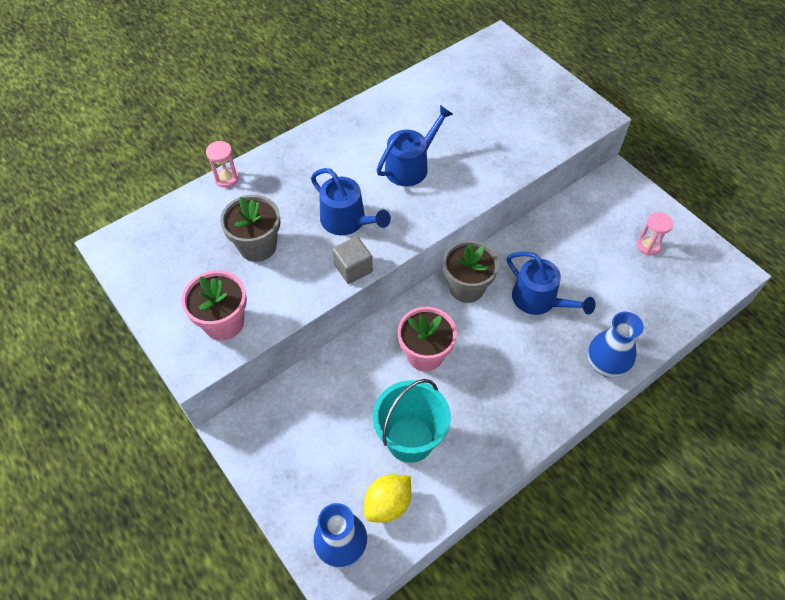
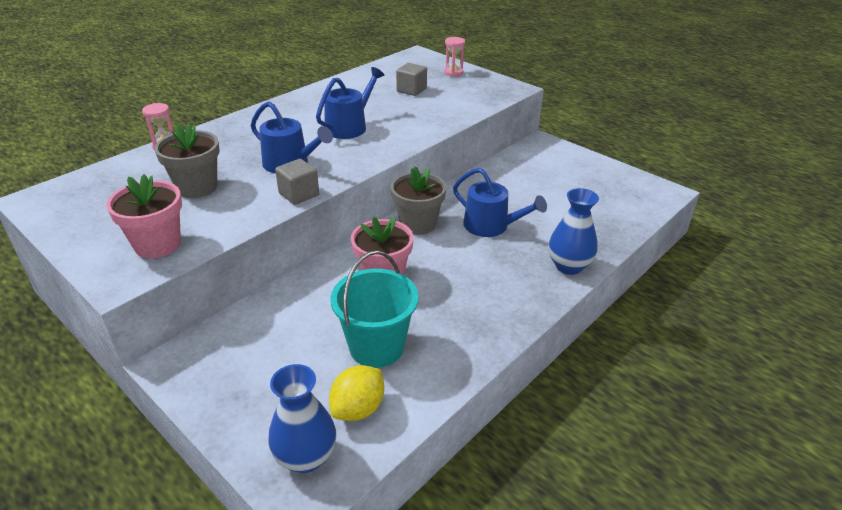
camera: 10 degrees left, 20 degrees down
pink hourglass [637,212,673,255] -> pink hourglass moved to [444,37,465,77]
none -> grey cube [396,63,427,96]

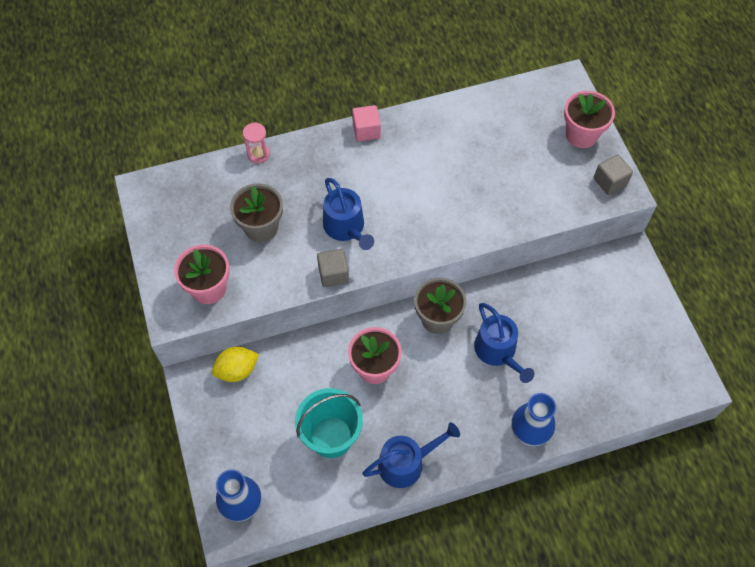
camera: 30 degrees right, 25 degrees up
blue watering can [316,67,384,139] -> blue watering can moved to [362,422,460,488]
yellow lemon [329,365,384,421] -> yellow lemon moved to [212,346,259,382]
grey cube [396,63,427,96] -> grey cube moved to [594,154,633,195]
pink hourglass [444,37,465,77] -> pink flower pot [564,91,615,148]
none -> pink cube [352,105,381,141]

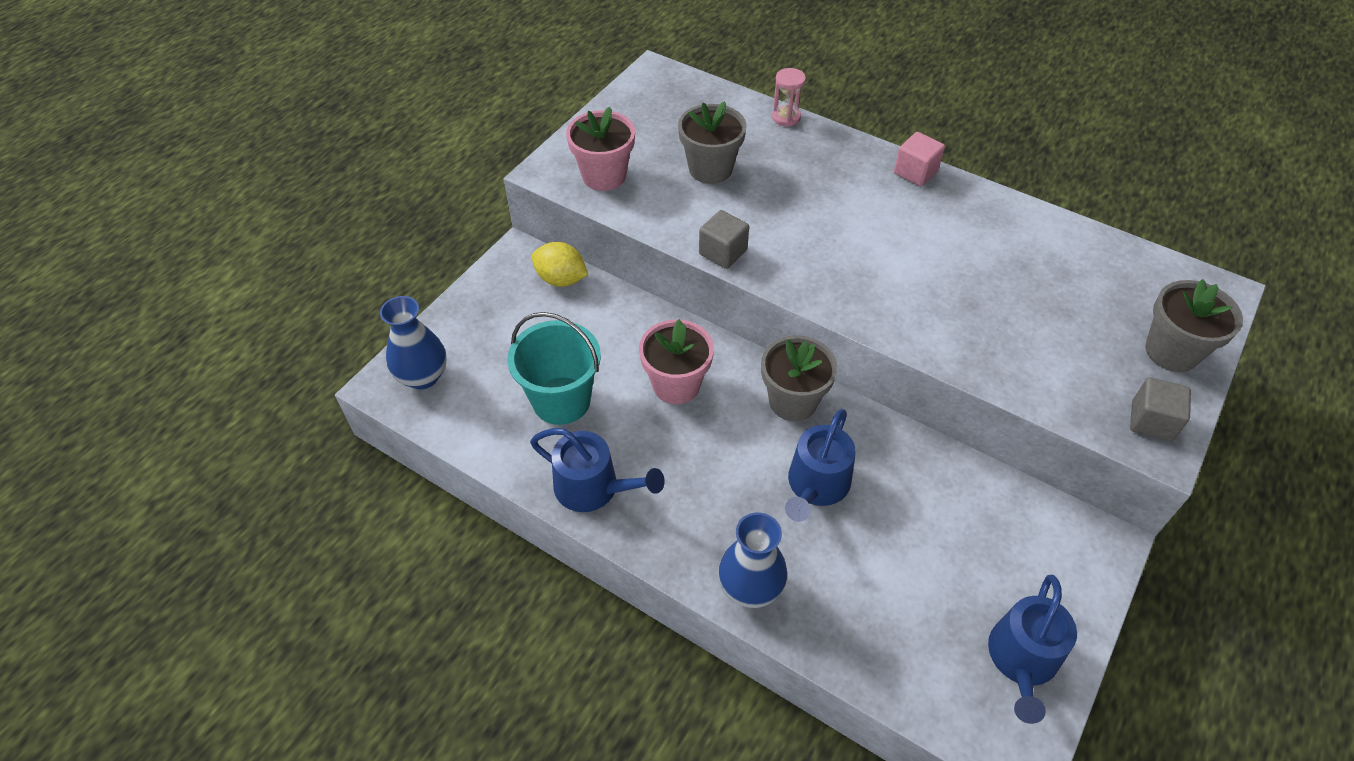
camera: 50 degrees right, 10 degrees down
blue watering can [323,178,374,250] -> blue watering can moved to [988,575,1077,724]
pink flower pot [564,91,615,148] -> grey flower pot [1145,279,1243,372]

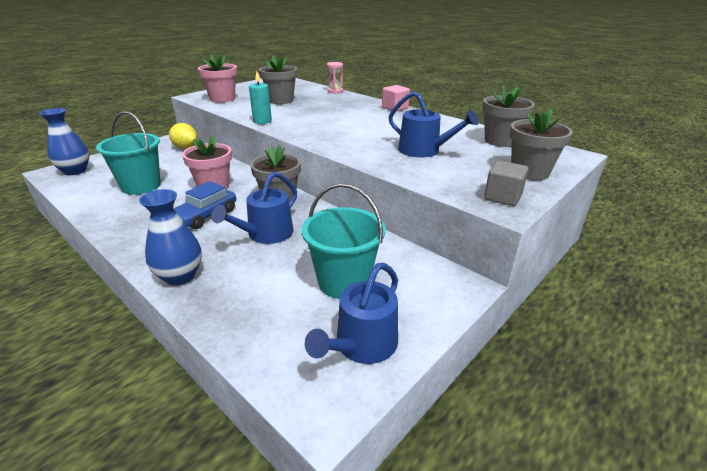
camera: 10 degrees right, 20 degrees down
blue watering can [530,428,665,512] -> blue watering can moved to [389,91,479,157]
grey cube [699,210,749,269] -> turquoise candle [249,72,272,124]
none -> blue car [173,181,236,229]
none -> turquoise bucket [302,183,385,299]
none -> grey flower pot [482,85,535,147]

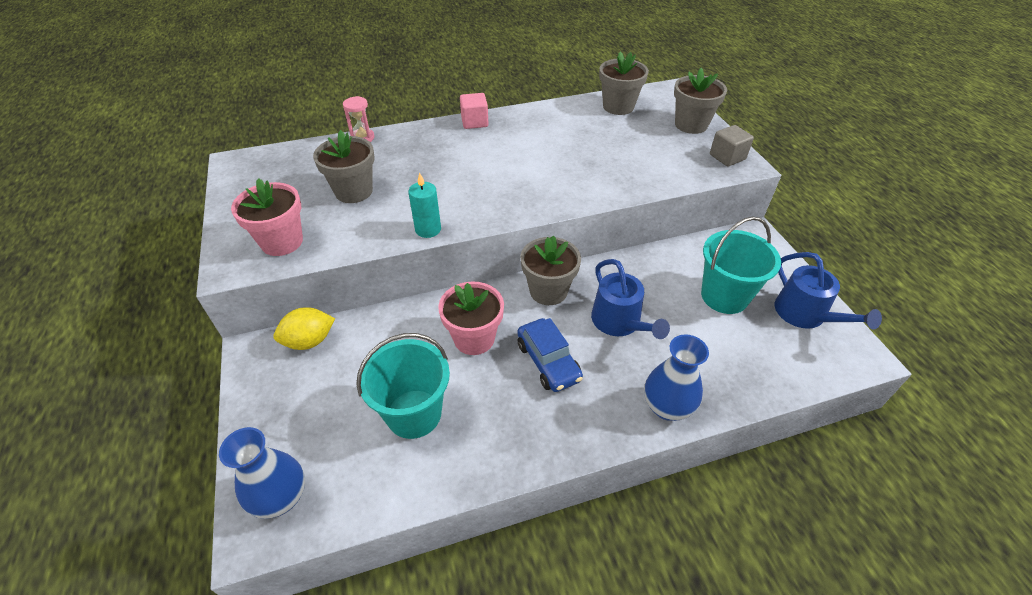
camera: 60 degrees left, 15 degrees up
blue watering can [389,91,479,157] -> none

